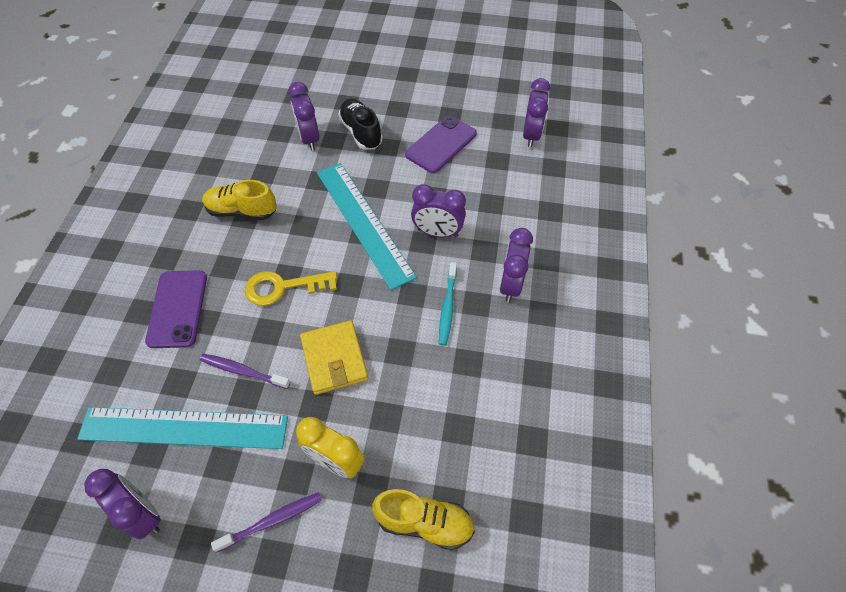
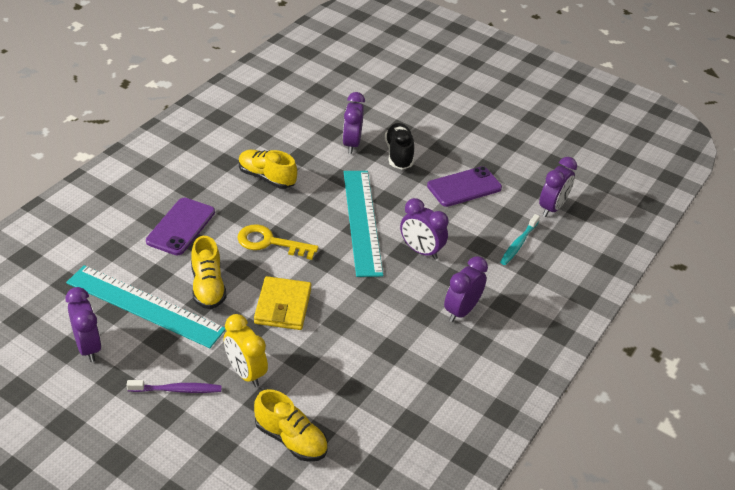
camera: 20 degrees right, 15 degrees down
purple toothbrush [200,354,290,389] -> yellow shoe [191,236,227,309]
turquoise toothbrush [439,262,457,346] -> turquoise toothbrush moved to [500,214,540,265]

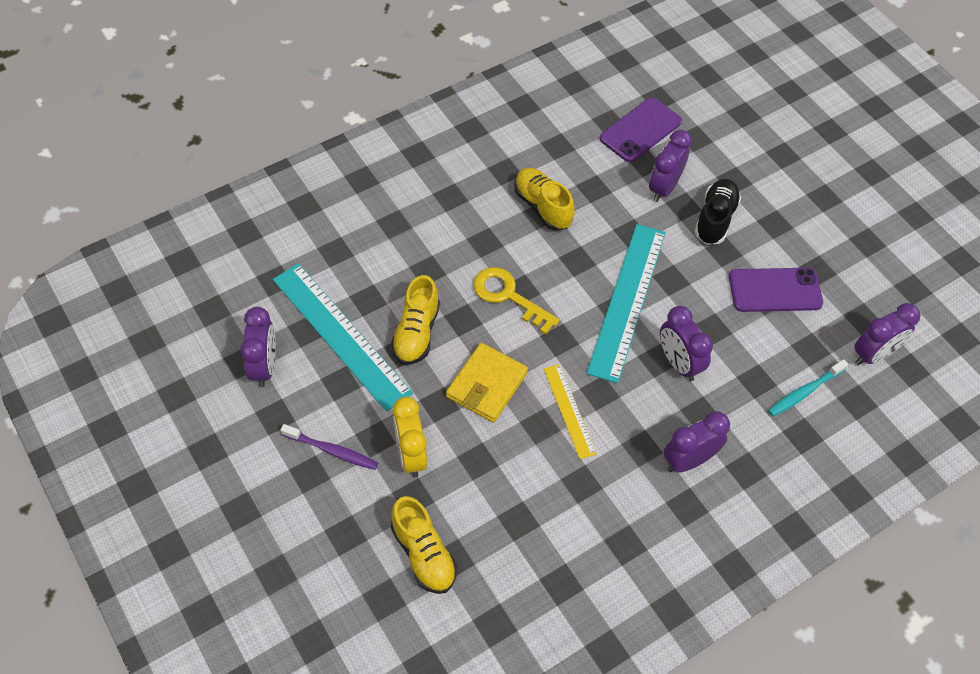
camera: 25 degrees right, 15 degrees up
purple phone [146,198,215,255] -> purple phone moved to [600,97,682,162]
none -> yellow ruler [544,364,596,459]

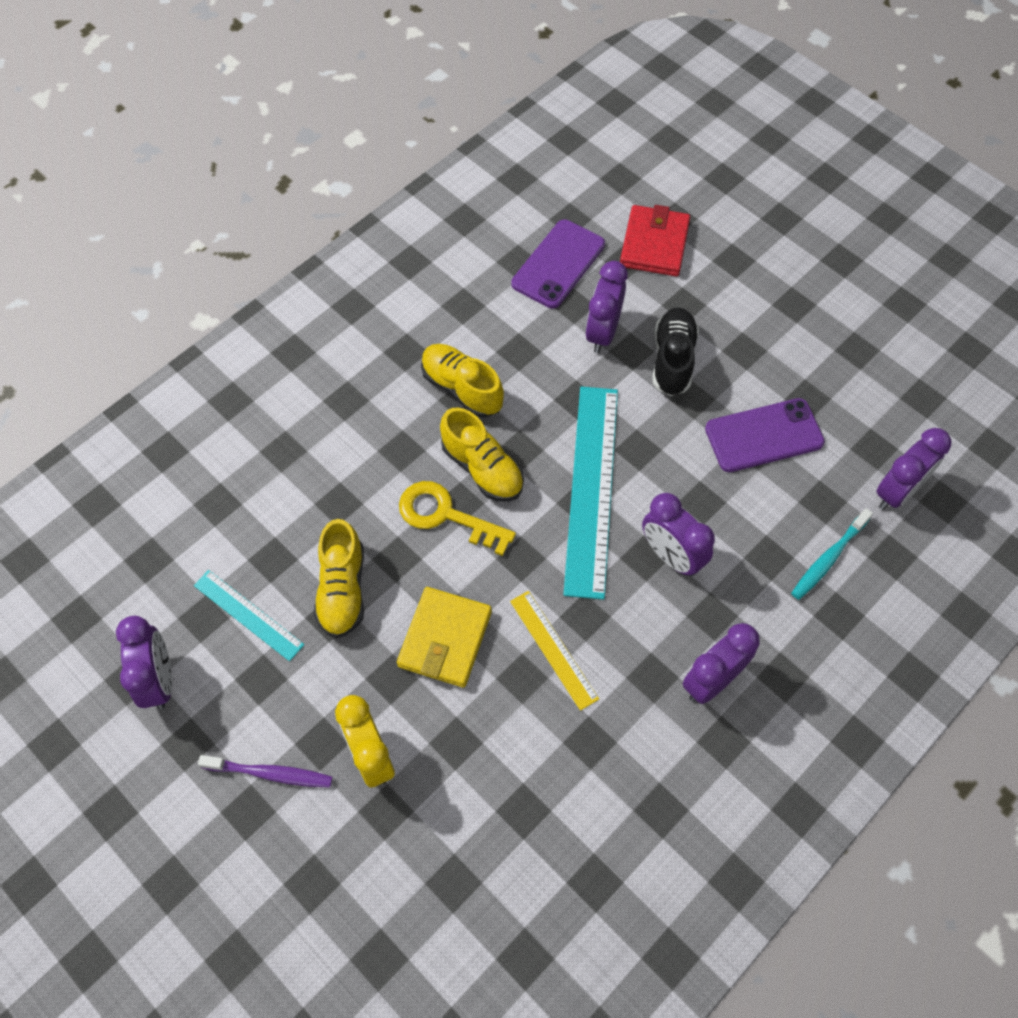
camera: 10 degrees left, 5 degrees up
turquoise ruler [273,263,413,412] -> turquoise ruler [194,570,304,661], size x0.53
yellow shoe [391,496,457,594] -> yellow shoe moved to [440,407,524,502]
none -> red wallet [620,205,690,276]

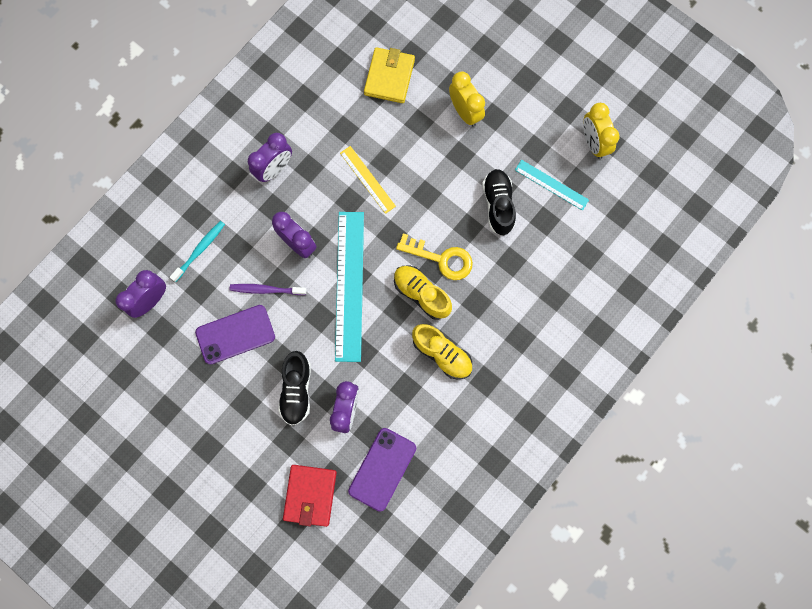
camera: 175 degrees right, 15 degrees up
purple clock [116,616,172,709] -> yellow clock [583,103,619,159]
purple toothbrush [198,755,332,788] -> purple toothbrush moved to [230,284,306,295]
yellow shoe [314,519,364,638] -> black shoe [482,169,516,235]
yellow wallet [397,587,492,688] -> yellow wallet moved to [364,47,415,103]

